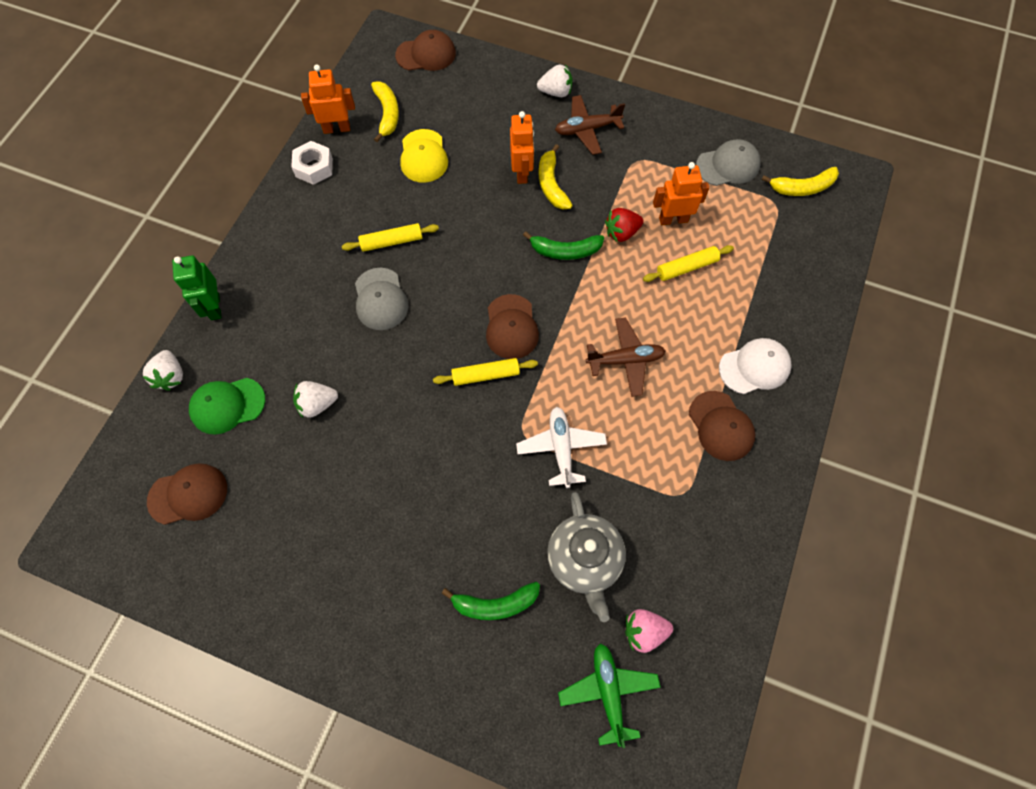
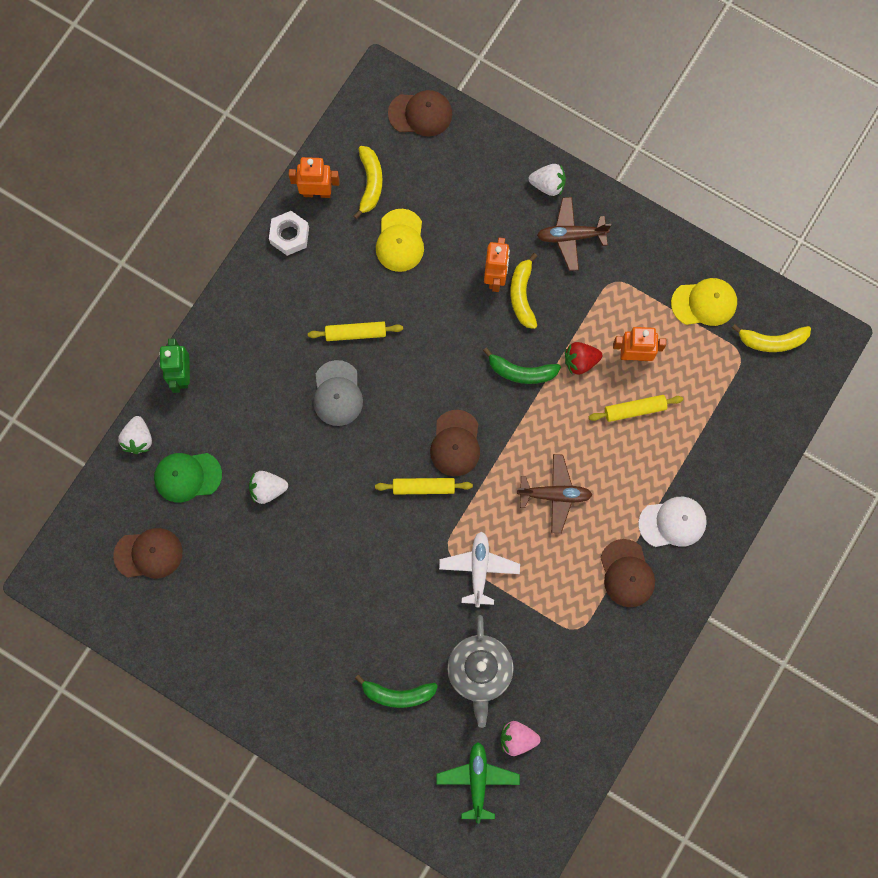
camera: 10 degrees right, 10 degrees up
grey cap [696,139,761,186] -> yellow cap [671,278,737,326]

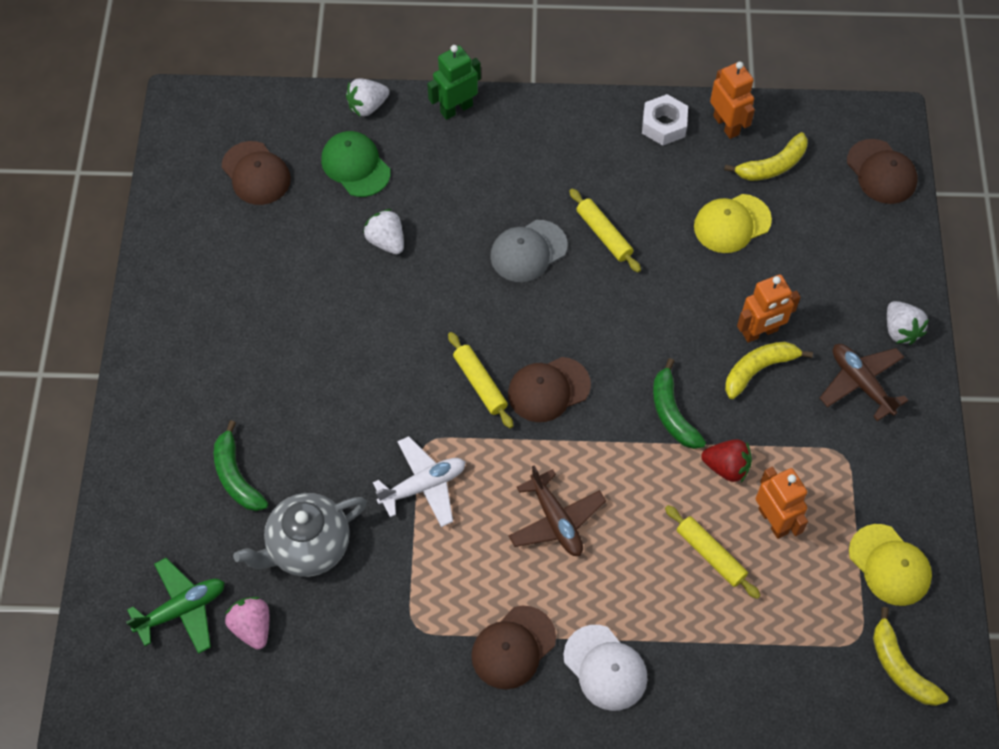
camera: 60 degrees right, 15 degrees down
red strawberry [565,342,602,375] -> red strawberry turned 150 degrees clockwise [701,439,752,482]

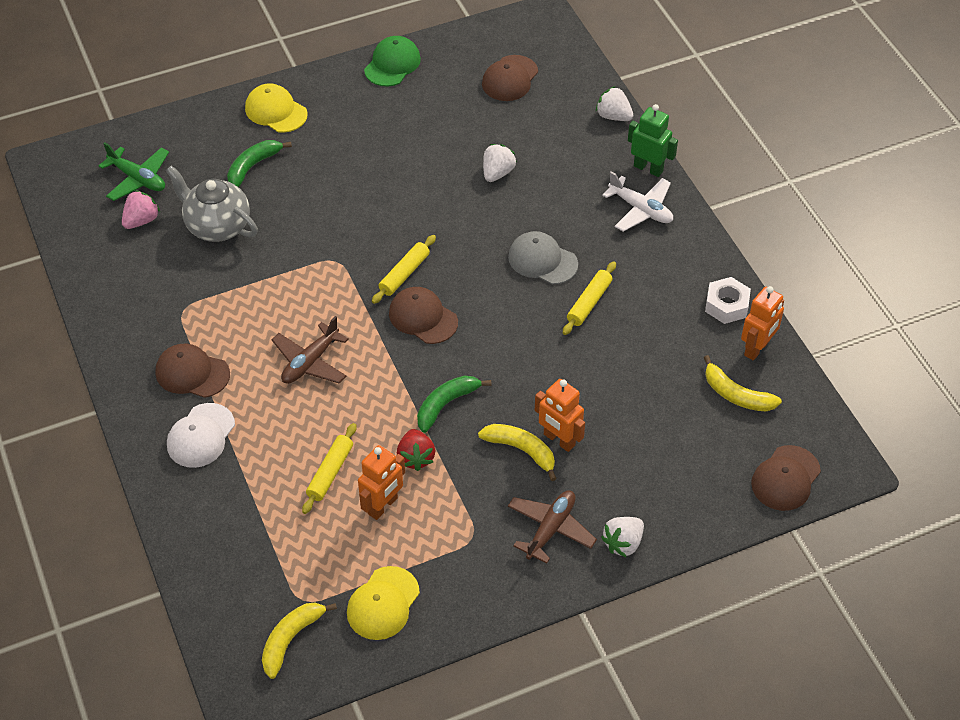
camera: 65 degrees right, 10 degrees down
green cap [321,131,390,197] -> green cap moved to [364,36,421,86]
white plane [373,436,465,527] -> white plane moved to [602,171,673,232]
yellow cap [694,194,772,253] -> yellow cap moved to [245,84,308,133]

